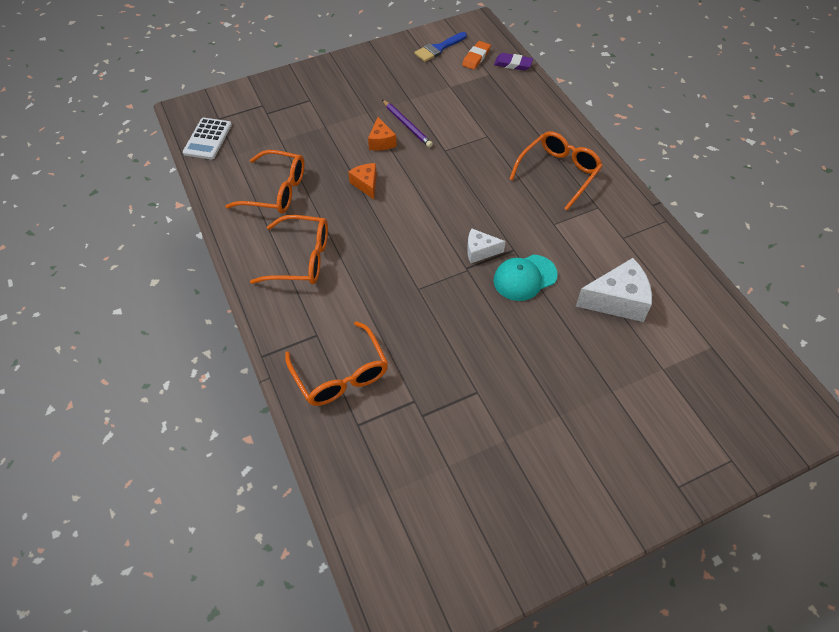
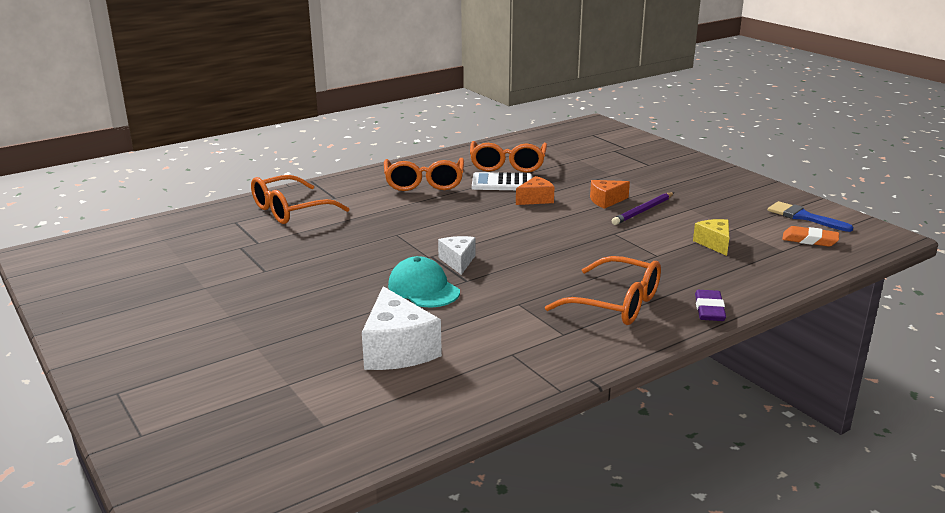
camera: 80 degrees right, 30 degrees down
white calculator [183,118,232,159] -> white calculator moved to [472,172,532,190]
purple eraser [494,53,533,71] -> purple eraser moved to [695,290,726,321]
none -> yellow cheese [693,219,729,256]

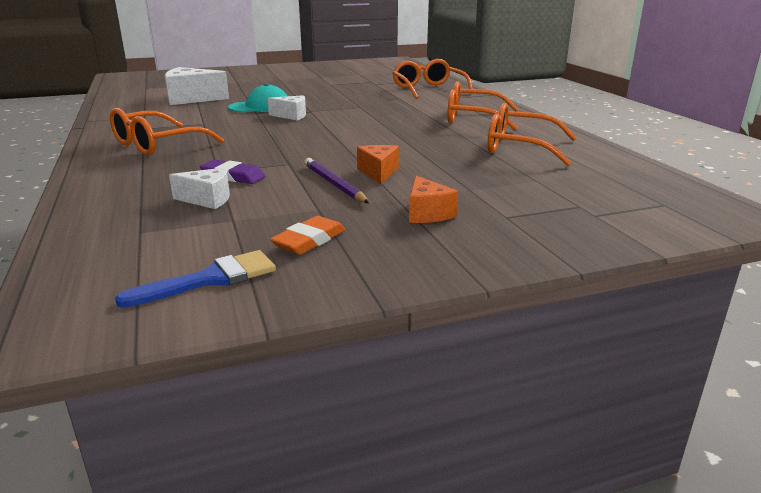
camera: 105 degrees right, 0 degrees up
white calculator [472,172,532,190] -> none
orange cheese [516,176,554,205] -> orange cheese moved to [409,176,458,223]
yellow cheese [693,219,729,256] -> white cheese [169,167,230,209]
purple eraser [695,290,726,321] -> purple eraser moved to [200,160,265,184]
orange eraser [782,226,839,247] -> orange eraser moved to [270,216,345,255]

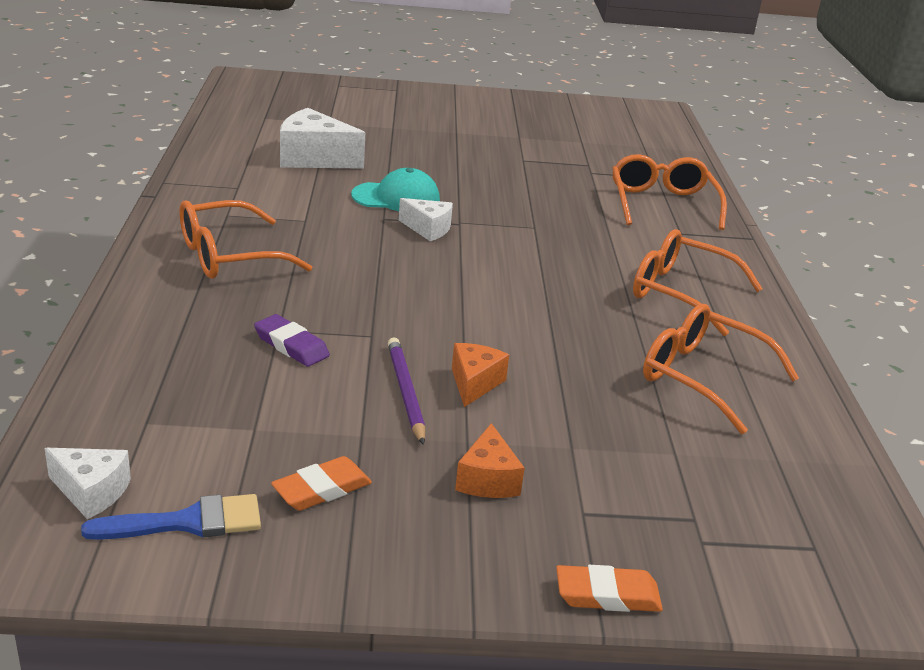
camera: 15 degrees right, 5 degrees up
white cheese [169,167,230,209] -> white cheese moved to [45,448,131,520]
none -> orange eraser [556,565,663,612]

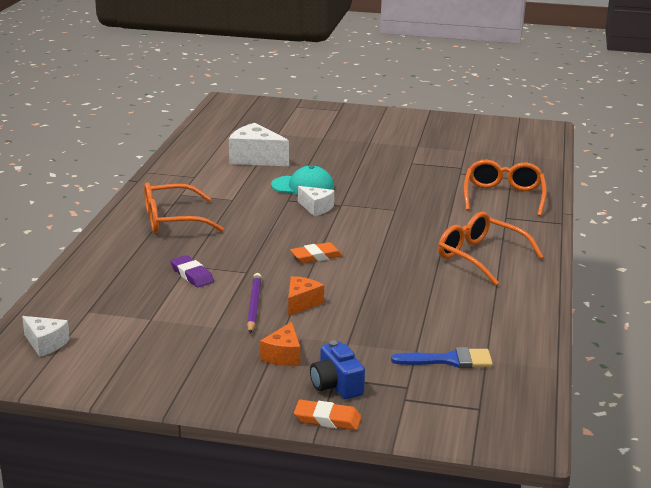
camera: 15 degrees right, 5 degrees down
blue brush [81,494,261,540] -> blue brush moved to [391,347,493,368]
orange eraser [271,456,372,511] -> orange eraser moved to [290,242,343,263]
orange glasses [643,304,799,434] -> none
none -> blue camera [310,340,365,399]

